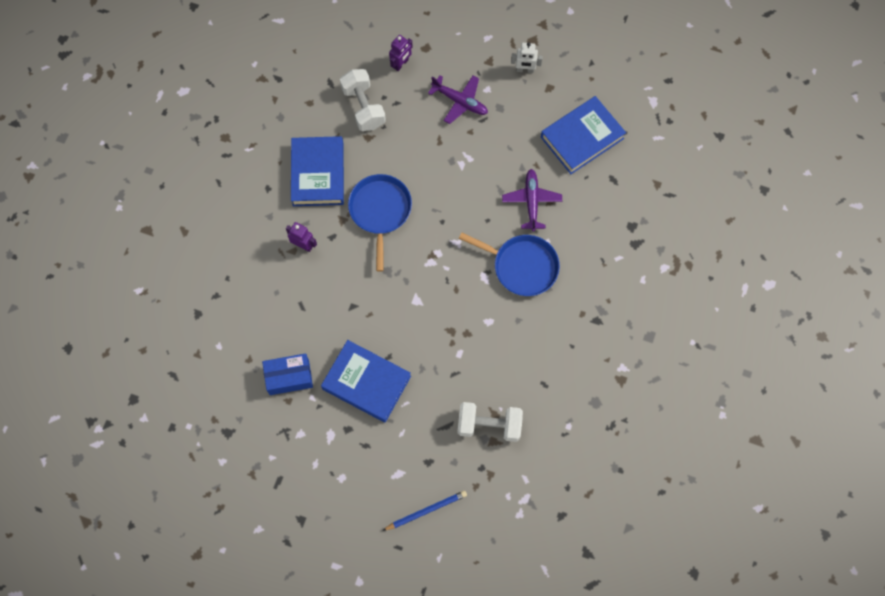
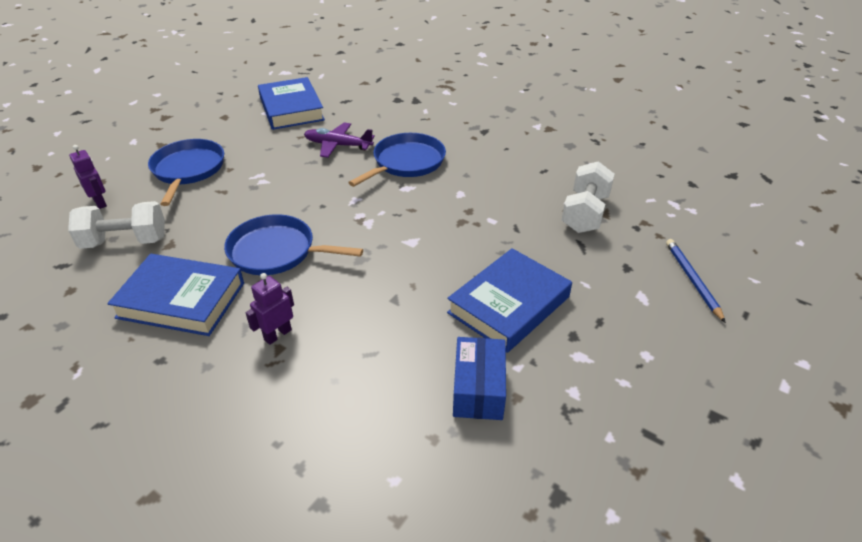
camera: 75 degrees left, 30 degrees down
purple plane [428,75,488,124] -> blue pan [148,139,224,206]
white robot [511,42,543,73] -> none

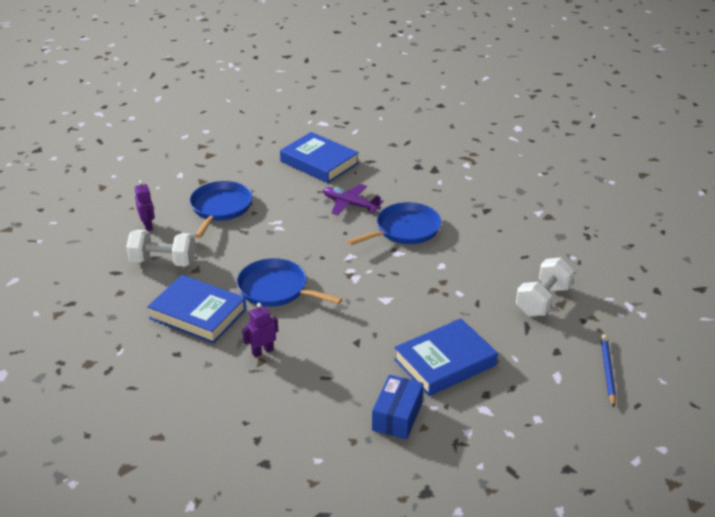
camera: 15 degrees right, 5 degrees down
blue book [258,77,325,130] -> blue book turned 45 degrees counterclockwise [280,132,359,183]

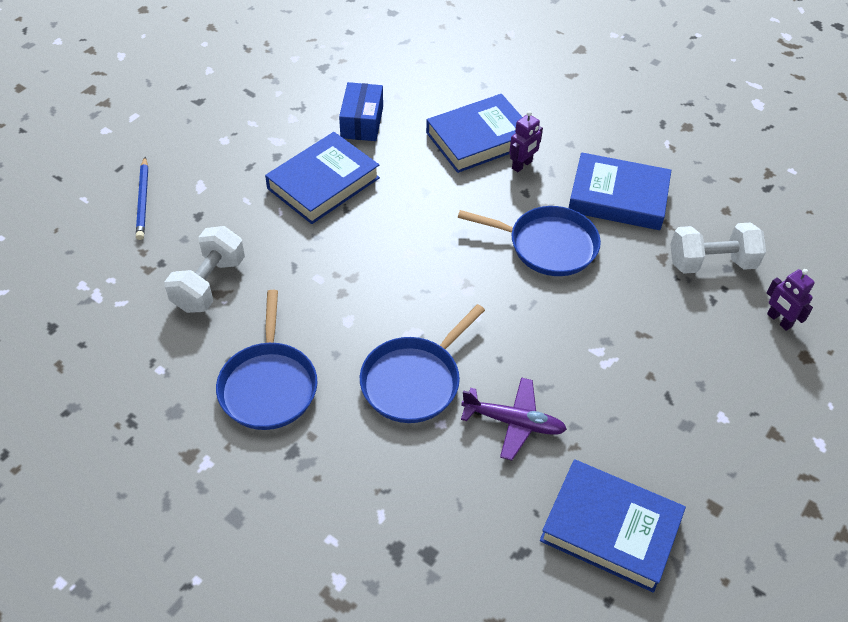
camera: 165 degrees right, 15 degrees up
blue pan [190,181,252,238] -> blue pan moved to [216,290,318,430]
none -> blue book [426,94,522,173]

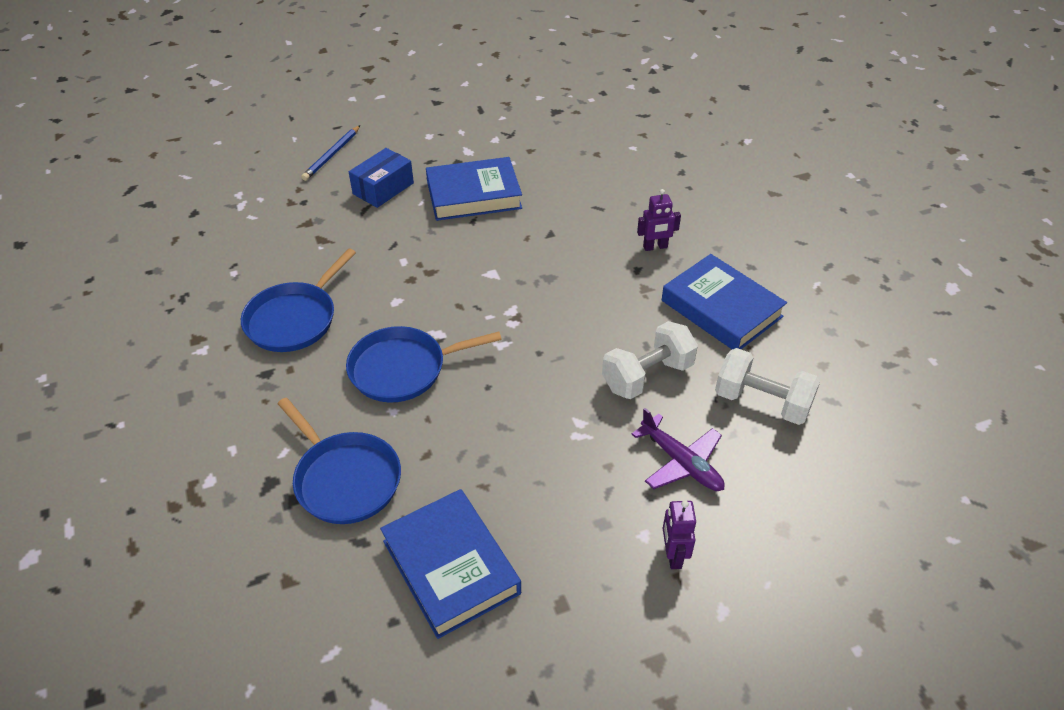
camera: 35 degrees right, 5 degrees down
white dumbbell [164,226,245,313] -> white dumbbell moved to [602,321,698,399]
blue box [339,82,383,141] -> blue box moved to [349,148,414,208]
blue book [426,94,522,173] -> none
blue pan [458,206,601,276] -> blue pan moved to [278,398,401,524]
purple plane [461,377,567,461] -> purple plane moved to [631,408,725,491]
purple robot [767,269,815,331] -> purple robot moved to [663,500,696,569]

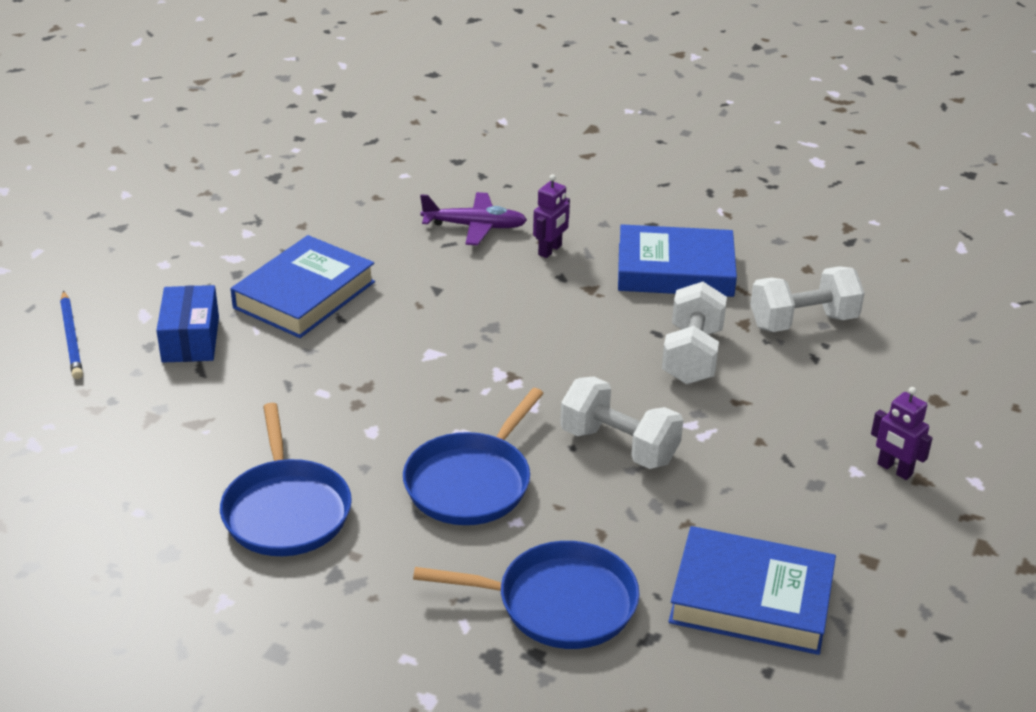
camera: 45 degrees left, 10 degrees down
purple plane [631,408,725,491] -> purple plane moved to [420,192,527,245]
none -> white dumbbell [560,377,683,469]

